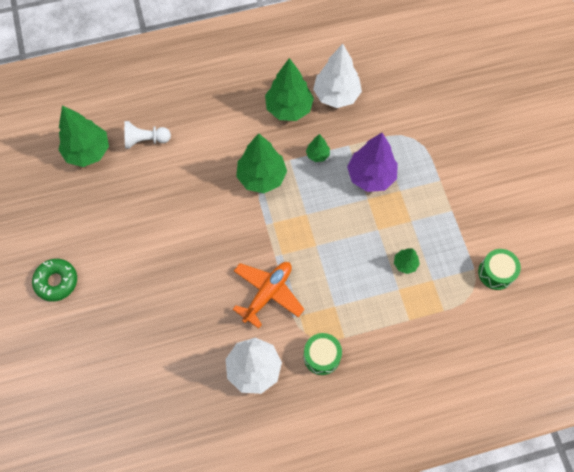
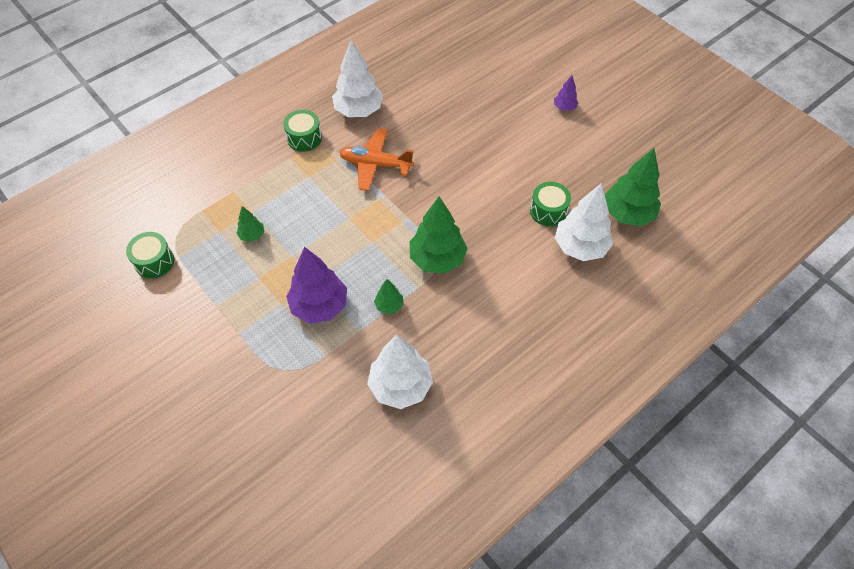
camera: 155 degrees right, 10 degrees down
green donut [32,259,77,302] -> purple tree [554,75,578,111]
white pawn [124,121,171,149] -> white tree [555,183,613,261]
orange plane [233,262,304,329] -> orange plane turned 90 degrees clockwise [339,128,414,191]
green tree [265,58,314,121] -> none
none -> green drum [530,182,571,226]

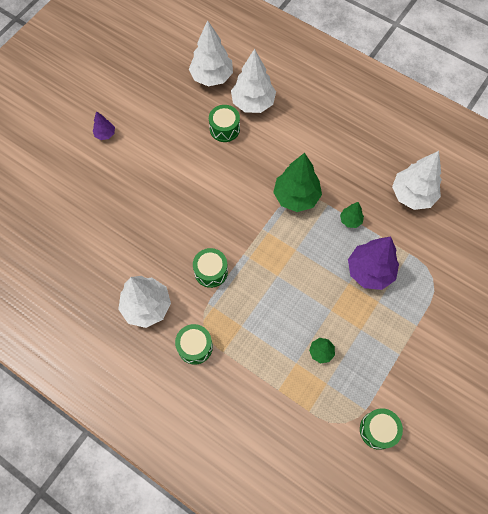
camera: 105 degrees left, 10 degrees up
orange plane [339,128,414,191] -> green drum [193,248,228,288]
green tree [605,148,661,226] -> white tree [189,20,233,86]

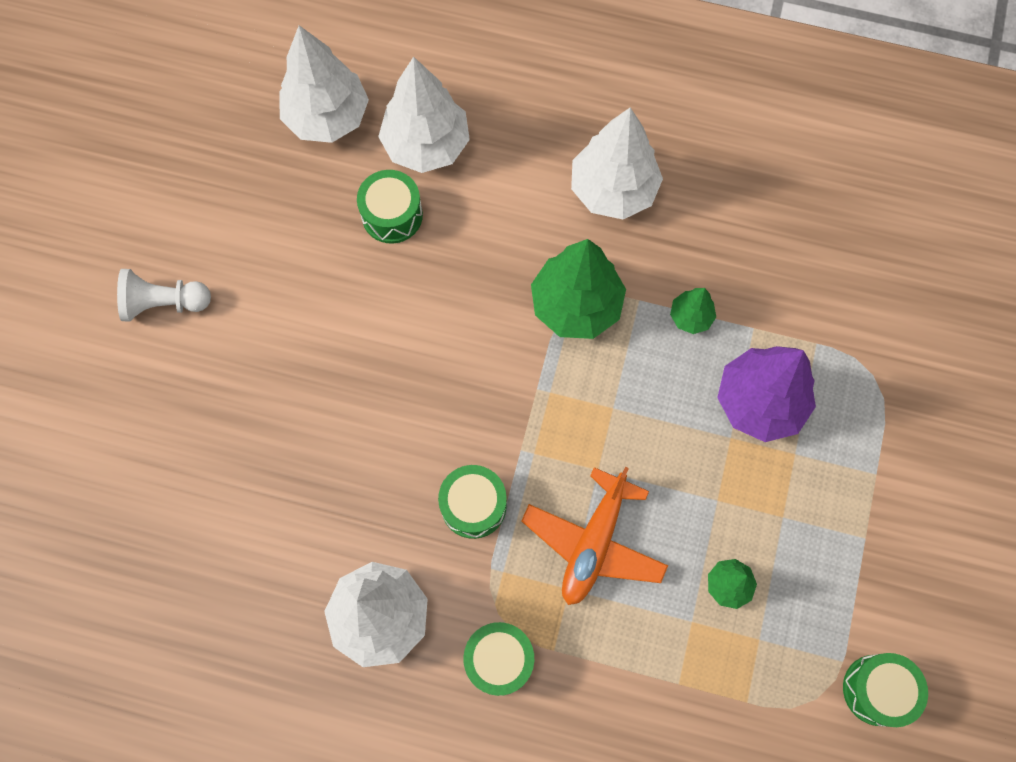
camera: 20 degrees left, 5 degrees up
purple tree [93,111,115,140] -> white pawn [117,269,211,321]
white tree [392,151,442,210] -> white tree moved to [571,107,663,219]
none -> orange plane [521,467,668,605]

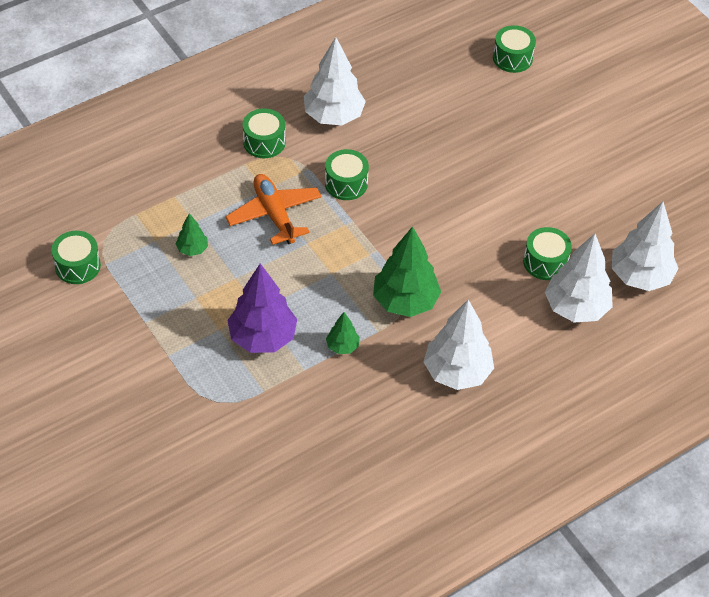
camera: 130 degrees right, 20 degrees down
white pawn [117,269,211,321] -> none
none -> green drum [493,25,536,73]

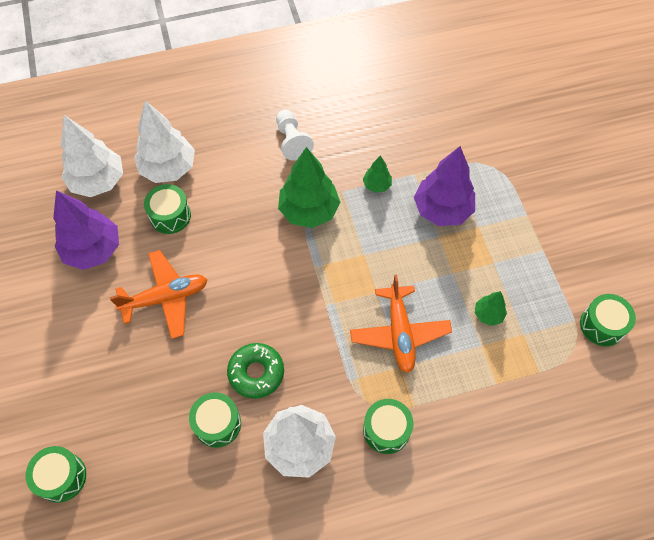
camera: 160 degrees left, 10 degrees up
green drum [325,149,369,200] -> green drum moved to [189,392,241,448]
white tree [424,300,494,390] -> white pawn [276,110,314,161]
none -> purple tree [53,190,119,270]
none -> orange plane [110,250,208,339]
none -> green donut [227,343,284,399]

